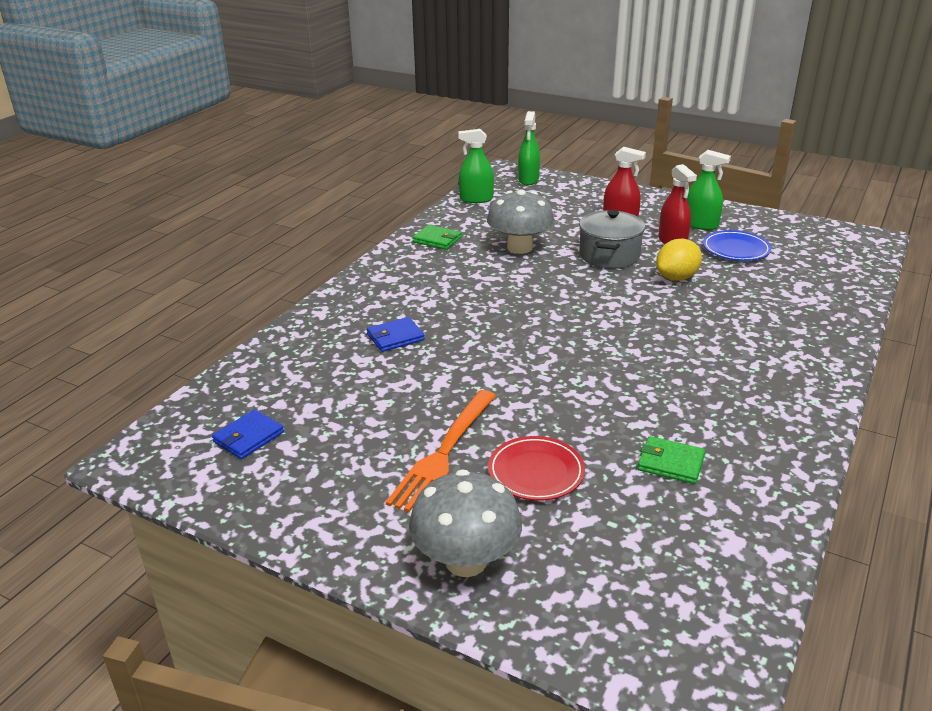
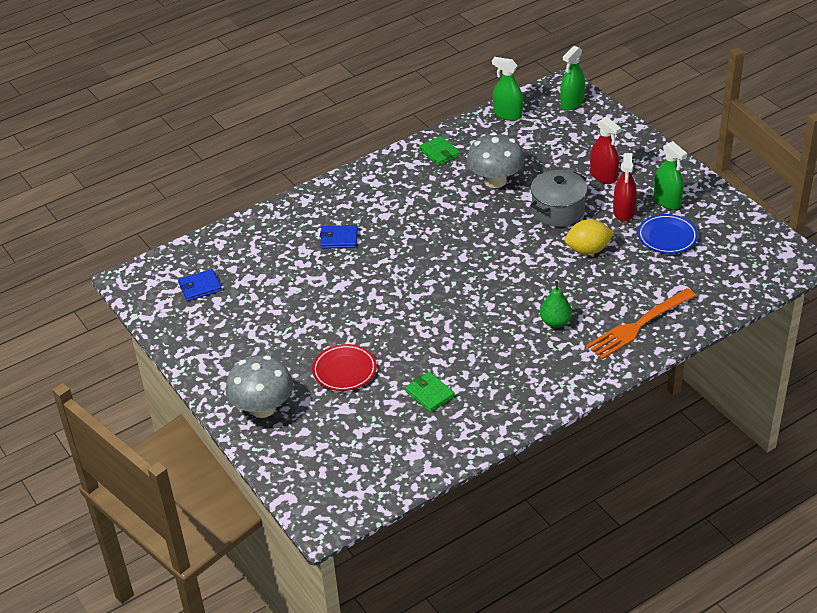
camera: 30 degrees right, 10 degrees up
orange fork [386,390,496,512] -> orange fork moved to [586,288,696,359]
none -> green pear [540,281,572,328]

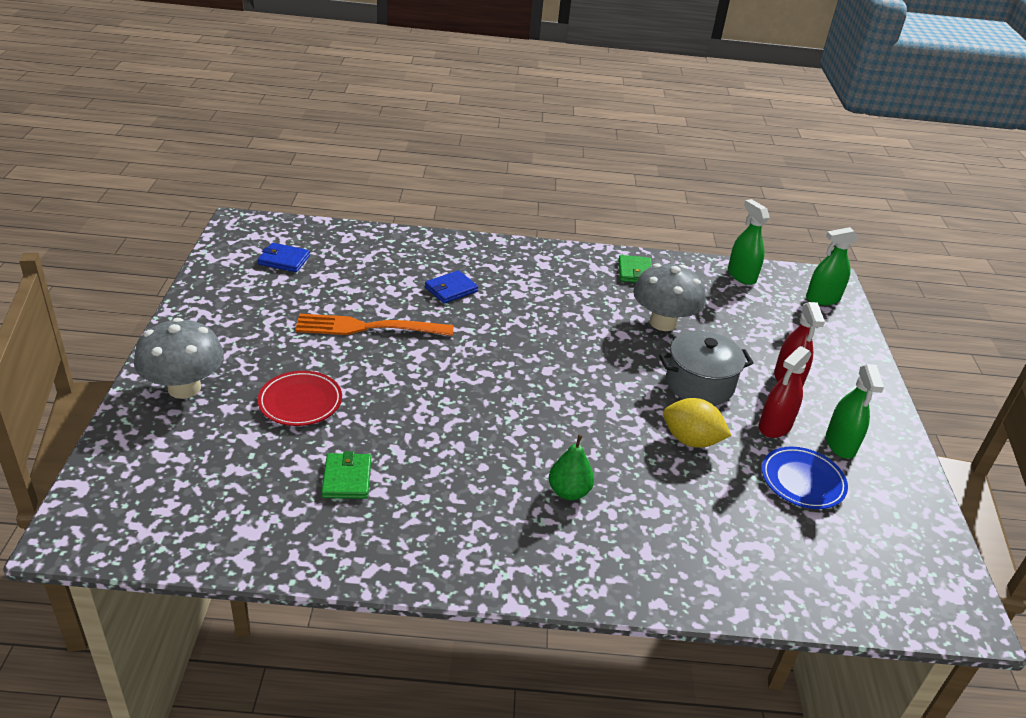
camera: 30 degrees right, 5 degrees down
blue wallet [320,225,358,249] -> blue wallet turned 75 degrees counterclockwise [425,270,478,304]
orange fork [586,288,696,359] -> orange fork moved to [295,314,453,336]

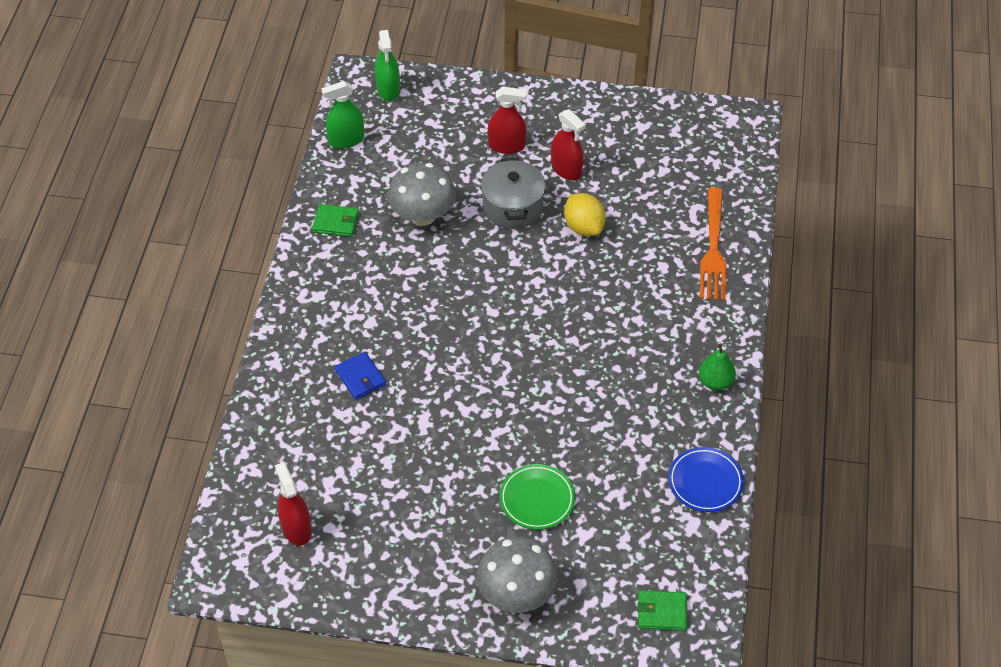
camera: 80 degrees left, 15 degrees up
blue wallet [258,243,310,272] -> red spray bottle [275,462,312,546]
red plate [258,371,342,426] -> green plate [499,464,575,530]
orange fork [295,314,453,336] -> orange fork moved to [700,188,726,301]
green wallet [322,451,371,499] -> green wallet moved to [637,590,687,631]
green pear [549,434,594,500] -> green pear moved to [699,344,736,390]
yellow lemon [663,398,731,448] -> yellow lemon turned 60 degrees counterclockwise [564,193,606,236]
blue plate [762,447,848,509] -> blue plate moved to [668,447,744,512]
green spray bottle [826,364,884,459] -> none

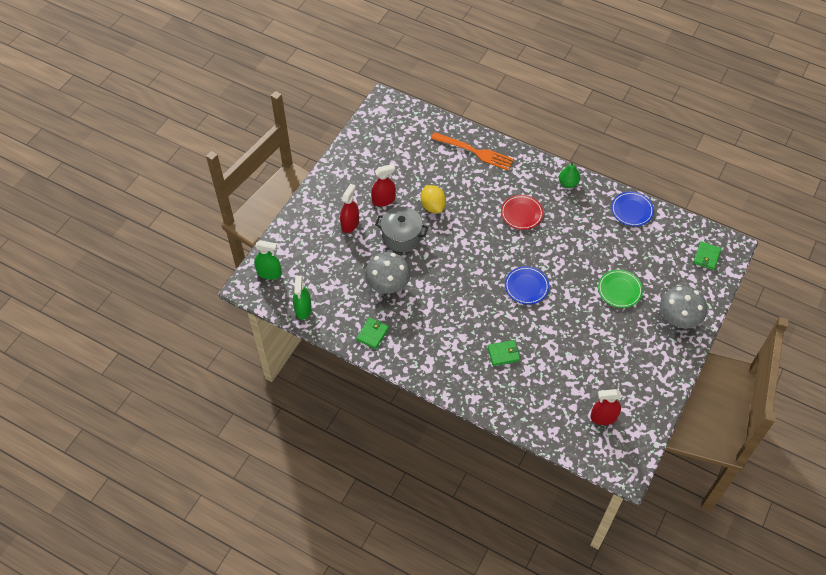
camera: 70 degrees left, 5 degrees up
blue wallet [335,352,386,400] -> green wallet [488,340,520,366]
yellow lemon [564,193,606,236] -> yellow lemon turned 75 degrees clockwise [421,185,446,213]
none -> red plate [501,195,543,230]
none -> blue plate [505,266,549,304]

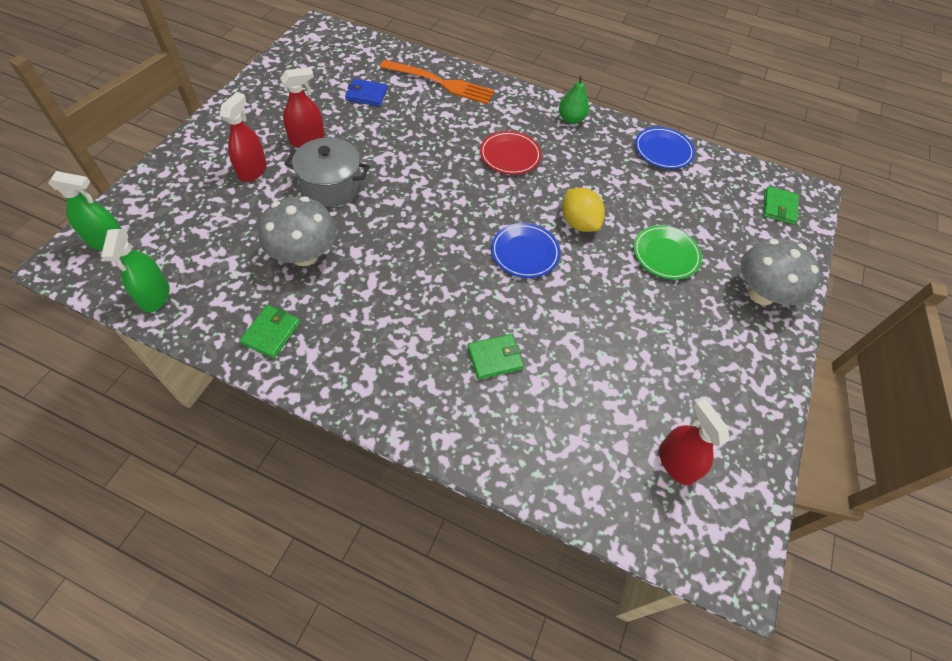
camera: 10 degrees left, 0 degrees up
yellow lemon [421,185,446,213] -> yellow lemon moved to [562,188,605,232]
red spray bottle [590,389,621,425] -> red spray bottle turned 75 degrees clockwise [659,399,729,485]
none -> blue wallet [345,79,388,107]

